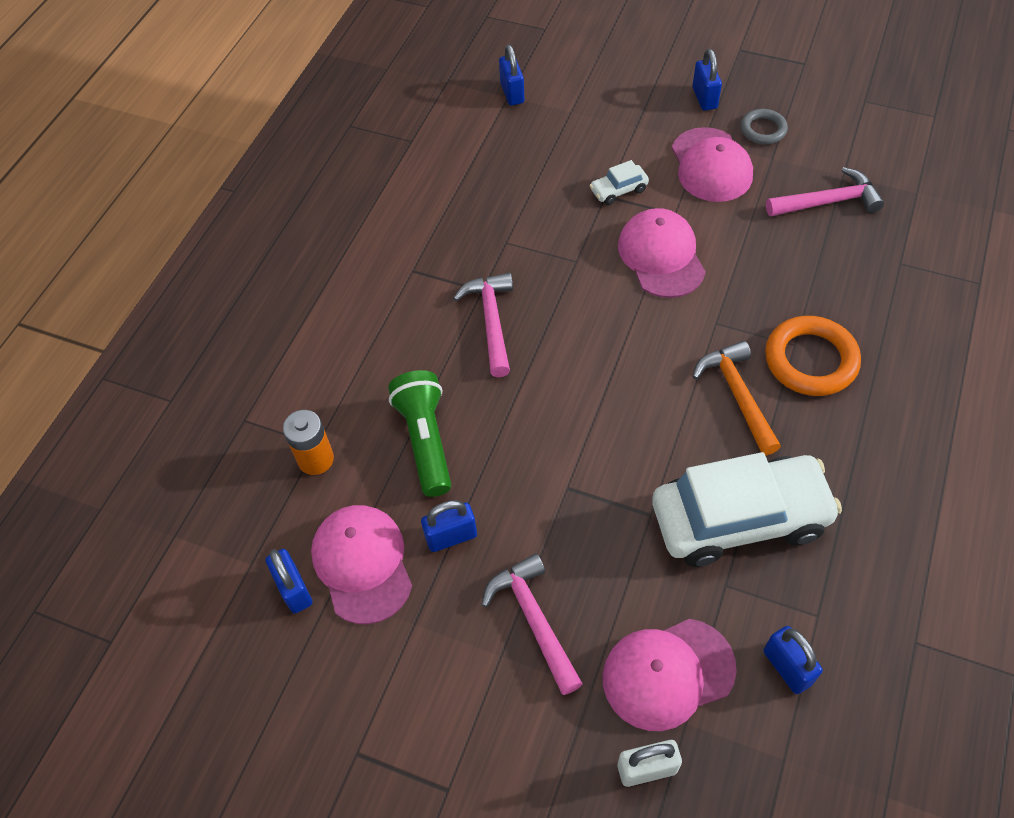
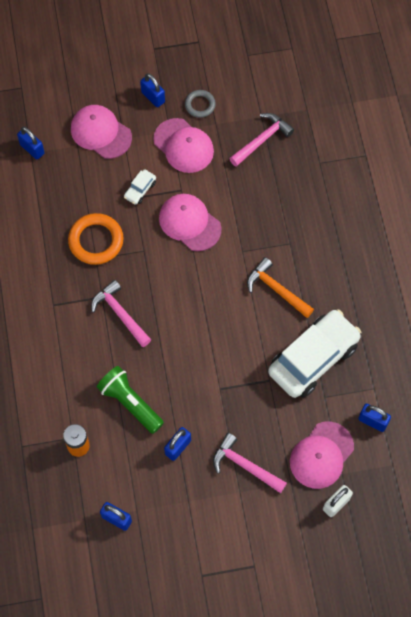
camera: 35 degrees left, 10 degrees up
pink cap [311,505,412,624] -> pink cap moved to [71,105,132,159]
orange ring [765,316,861,396] -> orange ring moved to [68,213,124,265]

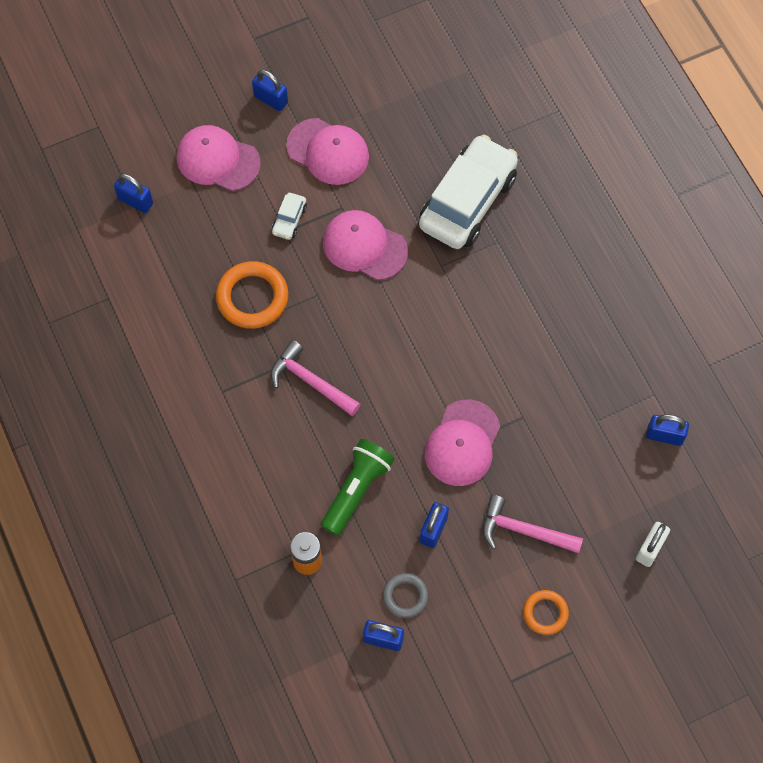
camera: 15 degrees left, 0 degrees up
green flashlight [97,366,164,434] -> green flashlight turned 90 degrees clockwise [321,439,395,536]
grey ring [185,90,216,118] -> grey ring moved to [383,573,428,618]
pink hammer [229,113,294,167] -> none
orange hammer [247,257,314,318] -> none
white car [268,310,361,398] -> white car moved to [419,135,518,249]
pink cap [290,422,354,489] -> pink cap moved to [425,400,500,486]
none -> orange ring [523,590,569,635]

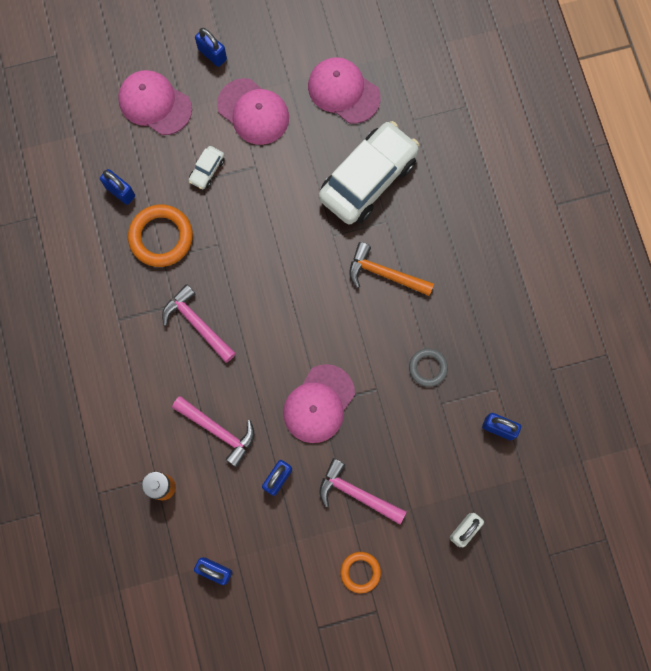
camera: 10 degrees right, 10 degrees up
blue padlock [114,173,153,213] -> blue padlock moved to [100,169,135,205]
green flashlight [321,439,395,536] -> pink hammer [172,396,255,467]
pink cap [323,210,408,280] -> pink cap moved to [308,57,381,124]
grey ring [383,573,428,618] -> grey ring moved to [409,349,448,387]
none -> orange hammer [349,242,434,296]

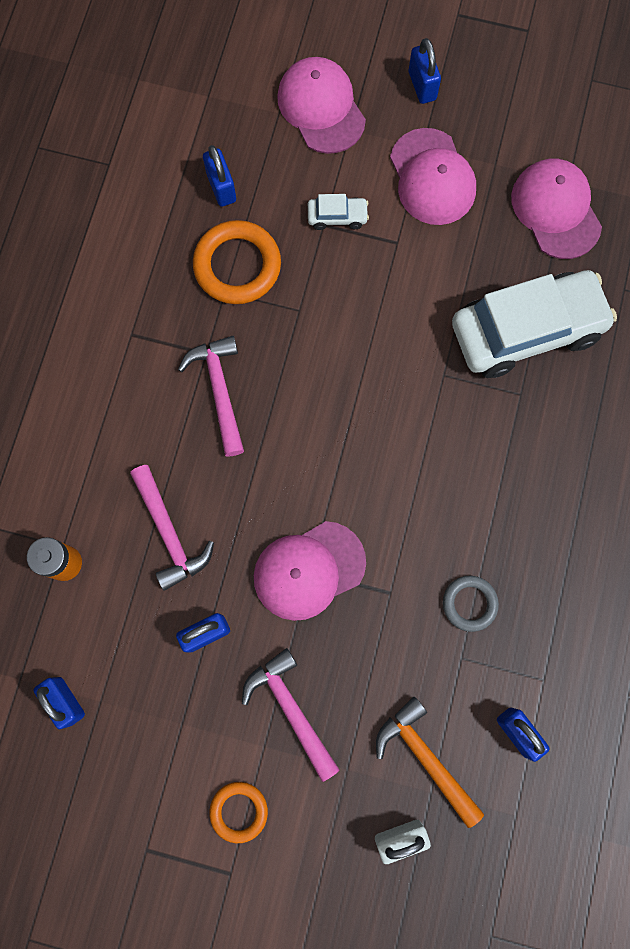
camera: 30 degrees right, 0 degrees up
white car [189,146,225,189] -> white car turned 150 degrees counterclockwise [308,194,369,230]
orange hammer [349,242,434,296] -> orange hammer moved to [376,697,484,828]

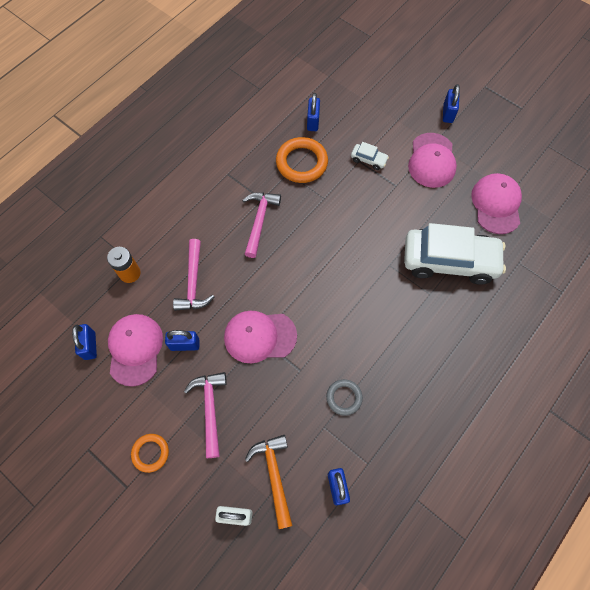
camera: 25 degrees right, 10 degrees down
pink cap [277,57,366,154] -> pink cap moved to [108,314,163,387]

